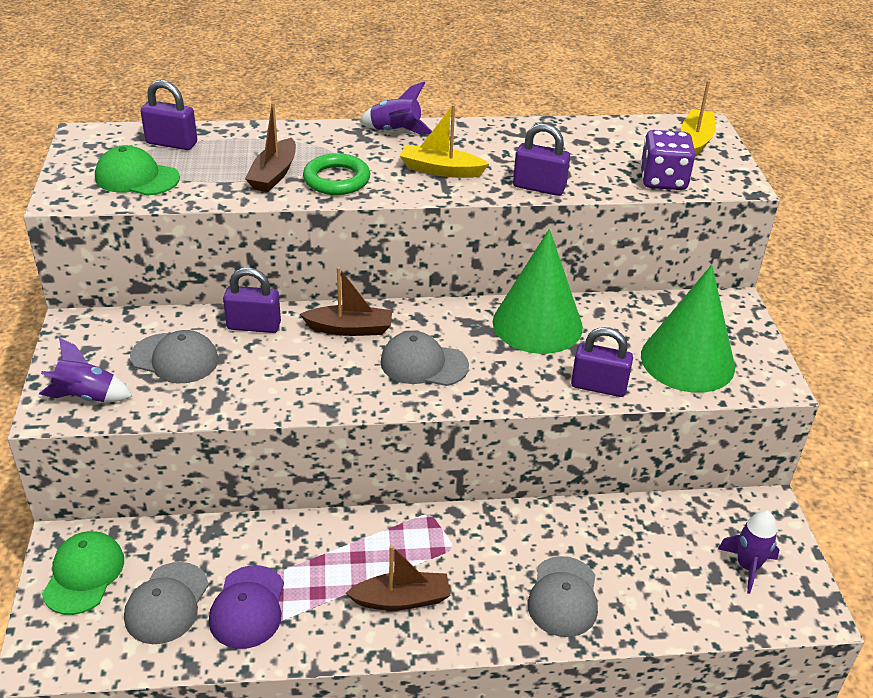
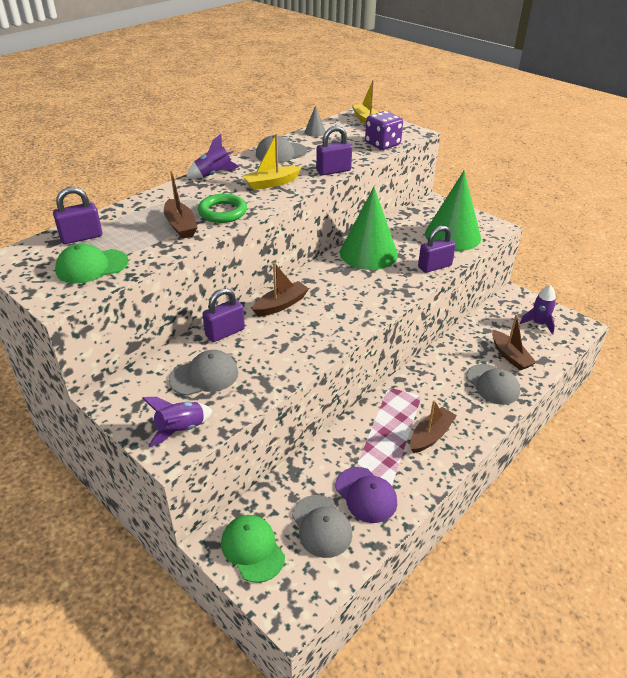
camera: 40 degrees left, 0 degrees up
grey cap [380,331,469,386] -> grey cap moved to [256,135,307,163]
none -> grey cone [304,105,326,137]
none -> brown boat [492,314,537,370]

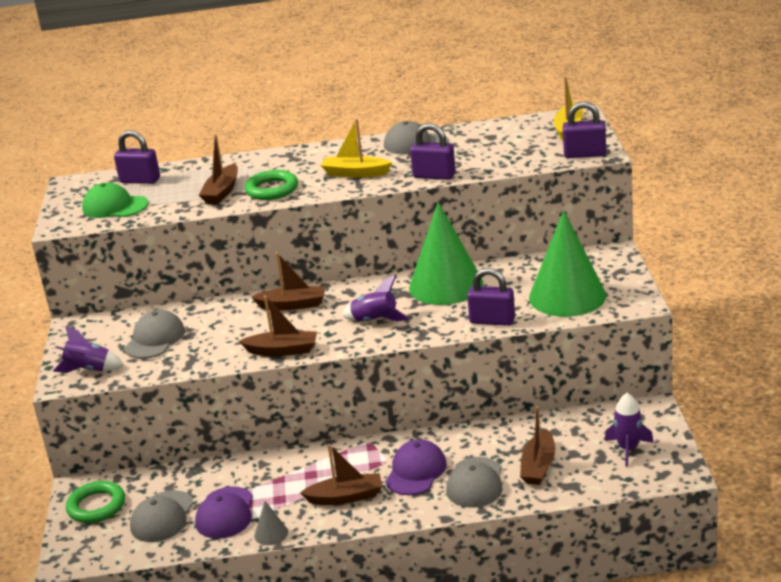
camera: 45 degrees right, 10 degrees down
grey cap [169,350,238,396] -> grey cap turned 90 degrees counterclockwise [124,310,185,359]
purple rocket [186,134,240,179] -> purple rocket moved to [342,275,409,321]
purple padlock [202,288,245,342] -> purple padlock moved to [563,101,606,158]
green cap [221,515,285,583] -> green ring [66,481,125,523]
grey cone [304,105,326,137] -> grey cone moved to [254,501,288,545]
purple dice [365,111,403,150] -> none
none -> brown boat [239,296,317,356]
none -> purple cap [385,439,447,495]

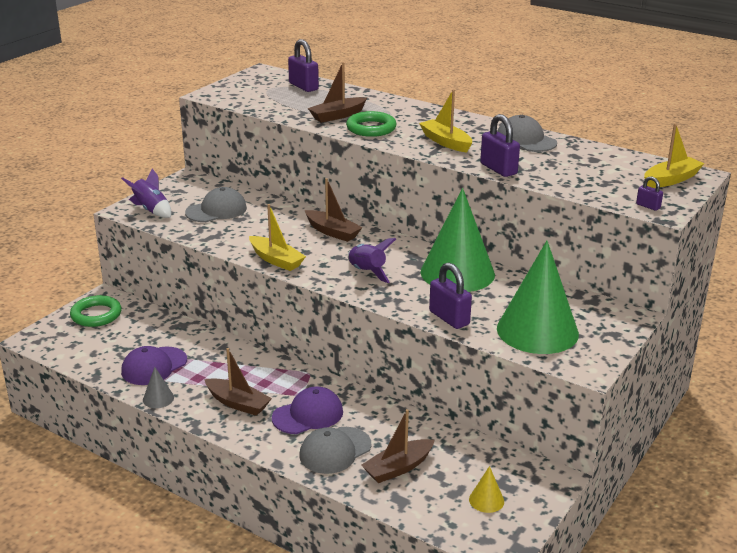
camera: 35 degrees right, 0 degrees up
green cap [82,182,148,218] -> none
grey cap [130,490,194,542] -> none
brown boat [239,296,317,356] -> yellow boat [249,204,306,271]
purple padlock [563,101,606,158] -> purple padlock [636,176,663,211], size x0.53
purple rocket [605,393,654,467] -> yellow cone [469,466,504,513]

